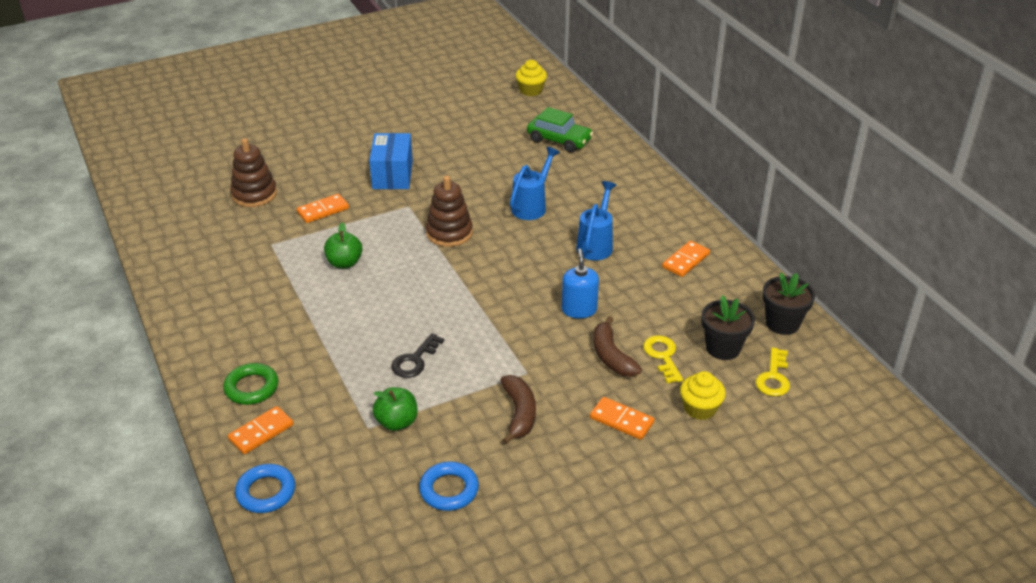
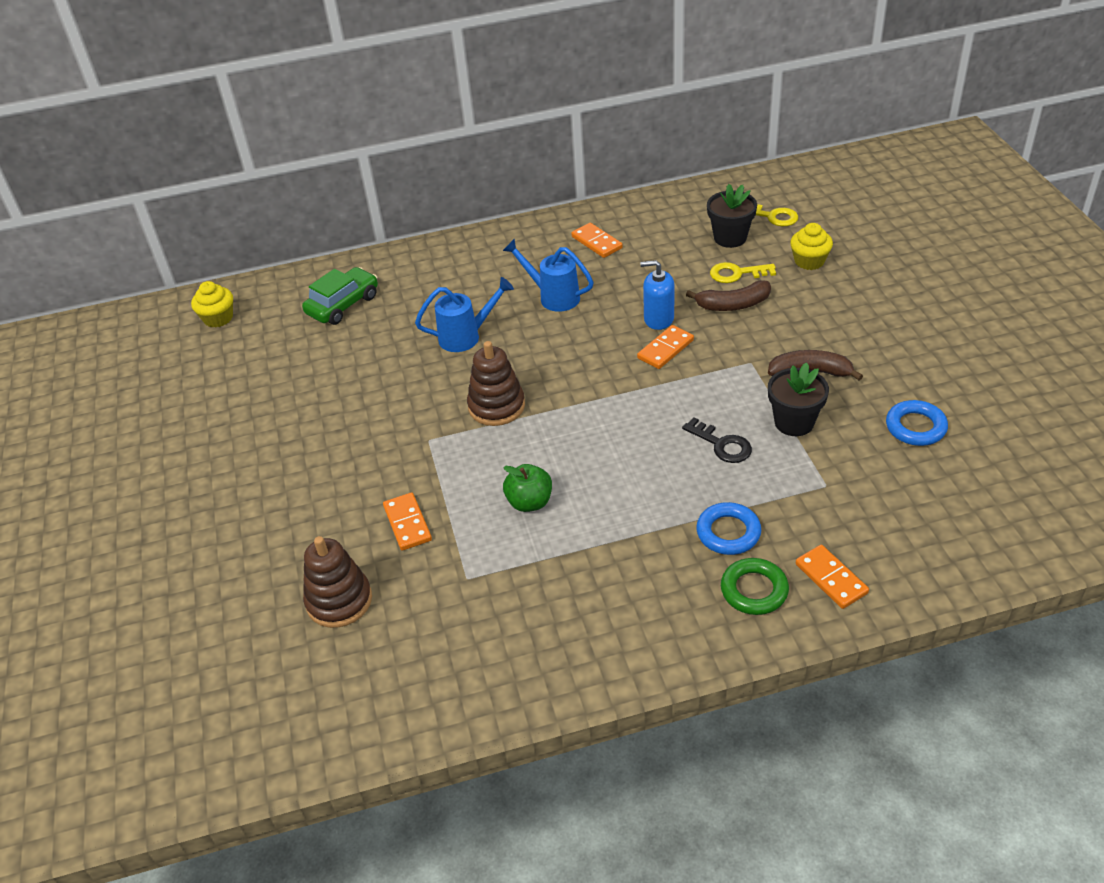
camera: 75 degrees left, 5 degrees up
blue ring [235,464,295,513] -> blue ring moved to [696,502,761,555]
blue box [369,133,413,189] -> none
green apple [373,387,417,431] -> none
blue watering can [510,147,560,220] -> blue watering can turned 120 degrees clockwise [415,277,514,352]
orange domino [590,397,654,440] -> orange domino moved to [637,325,694,369]
black flower pot [762,273,815,335] -> black flower pot moved to [768,362,829,436]

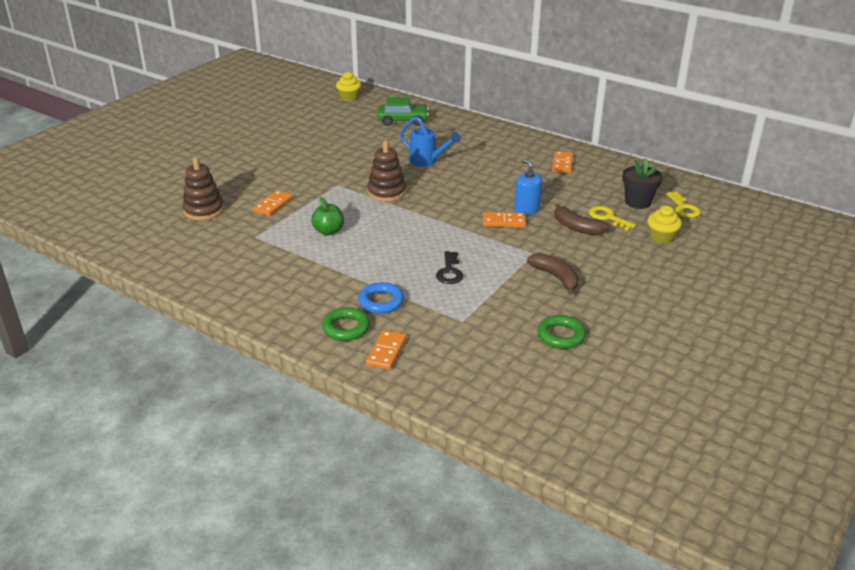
camera: 45 degrees right, 10 degrees down
blue watering can [503,239,594,312] -> none
black flower pot [768,362,829,436] -> none
blue ring [886,400,948,446] -> green ring [537,315,586,349]

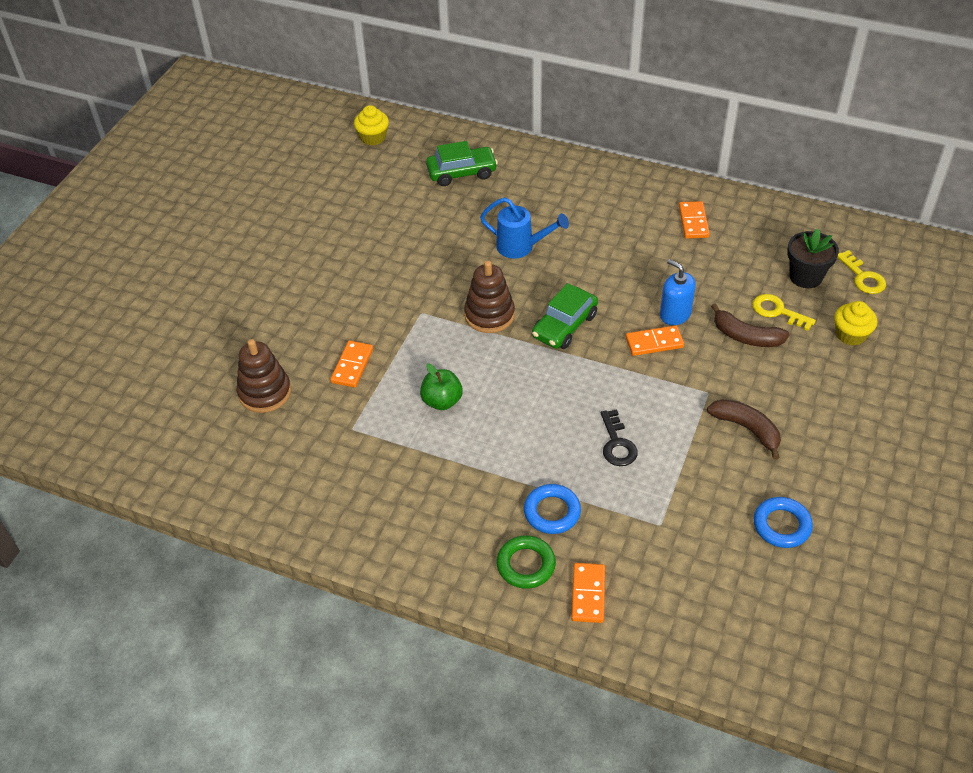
camera: 10 degrees left, 15 degrees up
green ring [537,315,586,349] -> blue ring [754,497,813,548]
none -> green car [532,283,598,349]

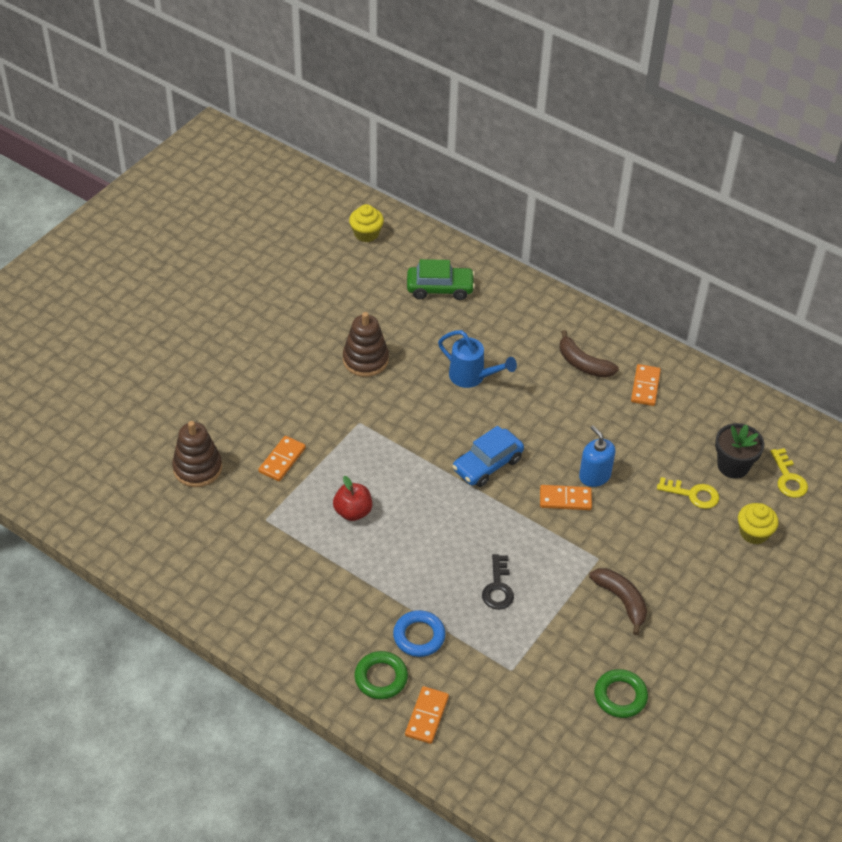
camera: 10 degrees right, 0 degrees up
green apple [420,363,463,410] -> red apple [333,476,372,521]
brown stacking toy [464,260,515,333] -> brown stacking toy moved to [343,312,389,377]
green car [532,283,598,349] -> blue car [452,426,524,487]
brown banana [711,303,790,347] -> brown banana moved to [560,330,619,378]
yellow key [752,294,816,331] -> yellow key turned 150 degrees clockwise [657,477,719,509]
blue ring [754,497,813,548] -> green ring [594,669,648,718]

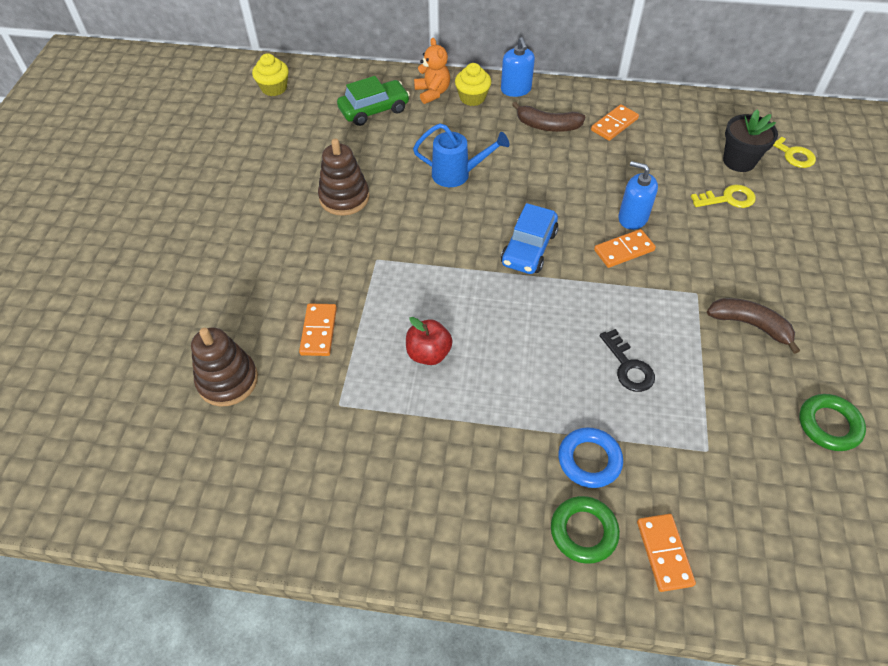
camera: 25 degrees left, 5 degrees up
orange domino [631,364,661,406] -> orange domino turned 60 degrees clockwise [591,104,639,141]
yellow cupcake [738,503,779,544] -> yellow cupcake moved to [455,63,491,106]
none -> orange teddy bear [414,38,450,104]
none -> blue soap dispenser [501,37,535,97]

